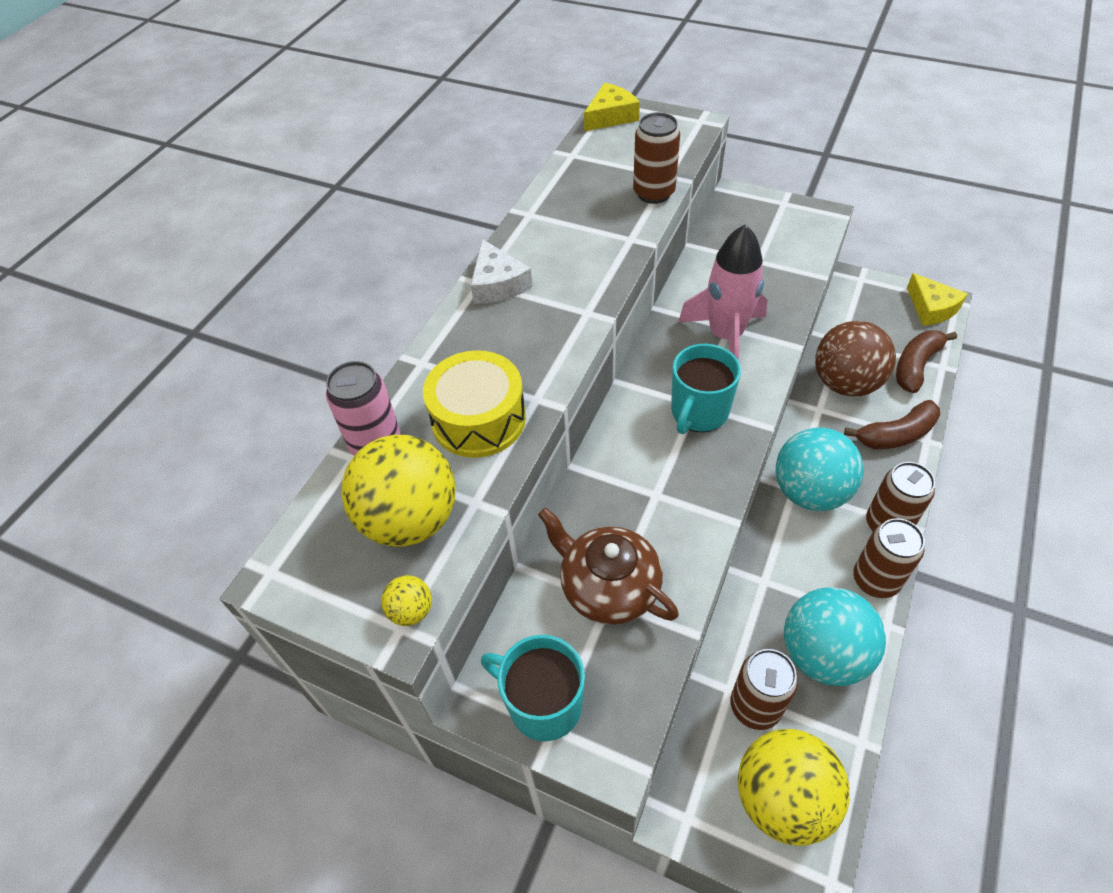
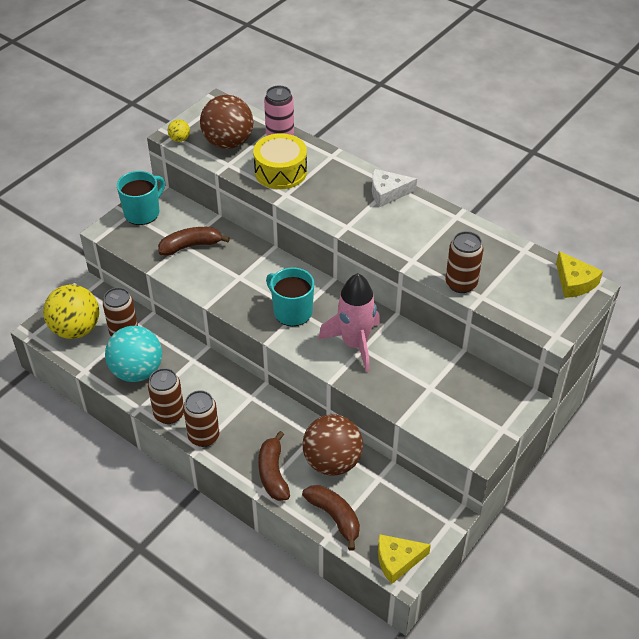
camera: 100 degrees right, 5 degrees down
yellow ball [341,435,456,547] -> brown ball [200,95,253,149]
brown teapot [538,507,679,625] -> brown banana [158,227,230,256]
turquoise ball [776,428,864,511] -> none

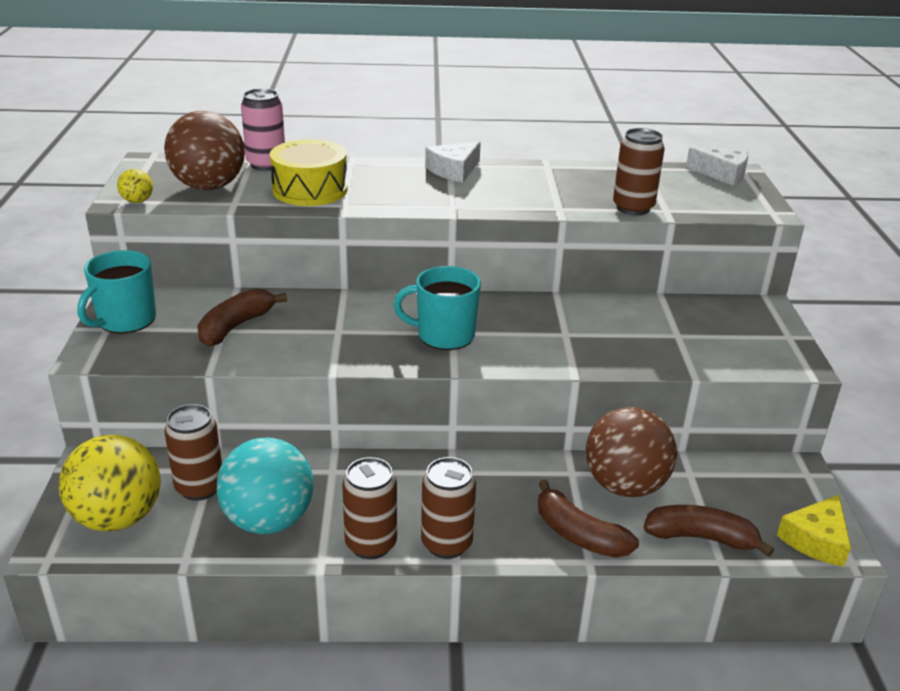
camera: 40 degrees left, 15 degrees down
turquoise mug [117,171,165,225] -> turquoise mug turned 150 degrees counterclockwise [77,250,156,334]
pink rocket [318,273,380,372] -> none
yellow cheese [556,251,603,298] -> white cheese [686,147,748,186]

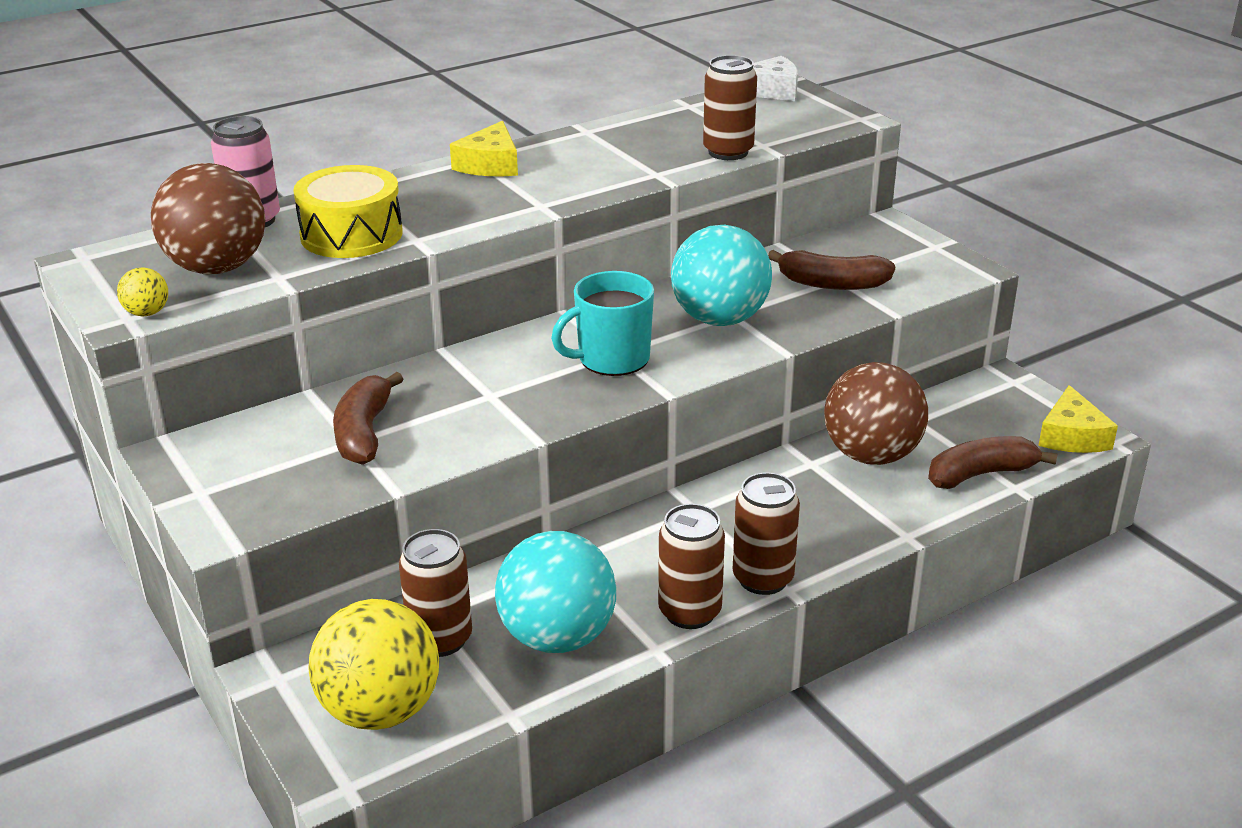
camera: 30 degrees left, 0 degrees up
turquoise mug [77,250,156,334] -> none
white cheese [425,141,481,183] -> yellow cheese [450,121,518,176]
brown banana [538,480,639,558] -> brown banana moved to [768,250,895,290]
none -> turquoise ball [671,225,772,326]

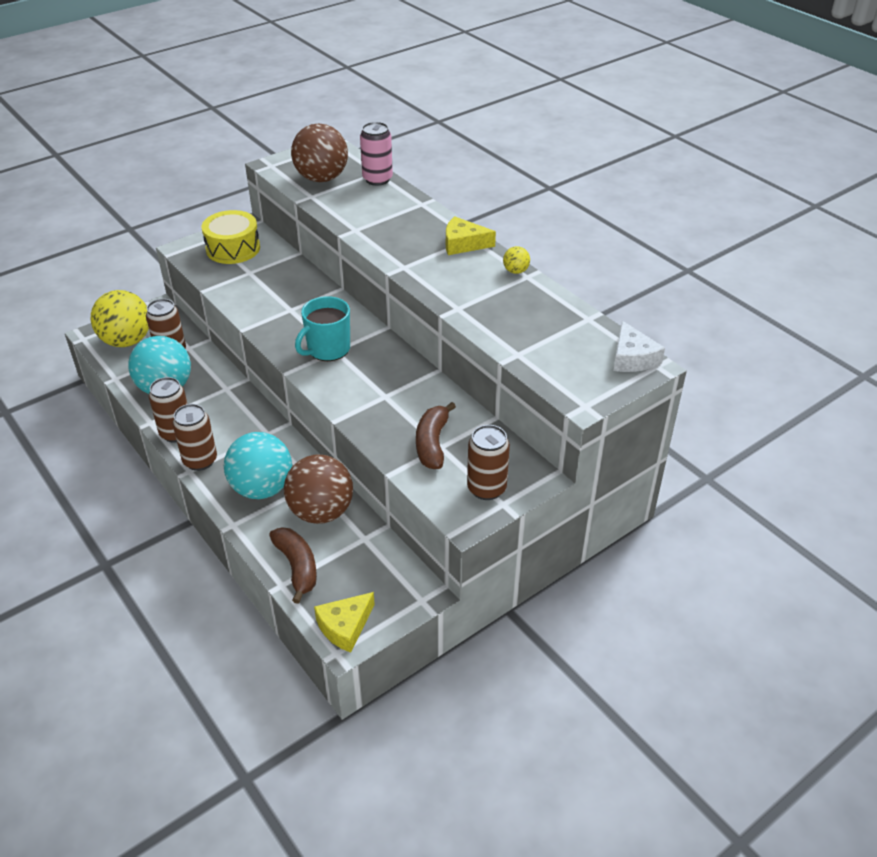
camera: 85 degrees right, 10 degrees up
yellow ball [117,267,168,316] -> yellow ball moved to [503,246,530,274]
yellow drum [293,165,403,258] -> yellow drum moved to [202,210,260,264]
brown banana [333,372,403,465] -> none
turquoise mug [551,271,654,376] -> turquoise mug turned 105 degrees counterclockwise [295,296,350,361]
turquoise ball [671,225,772,326] -> turquoise ball moved to [224,432,292,499]
brown can [703,55,757,160] -> brown can moved to [467,425,510,500]
yellow cheese [1038,385,1118,453] -> yellow cheese turned 45 degrees counterclockwise [314,592,375,653]

